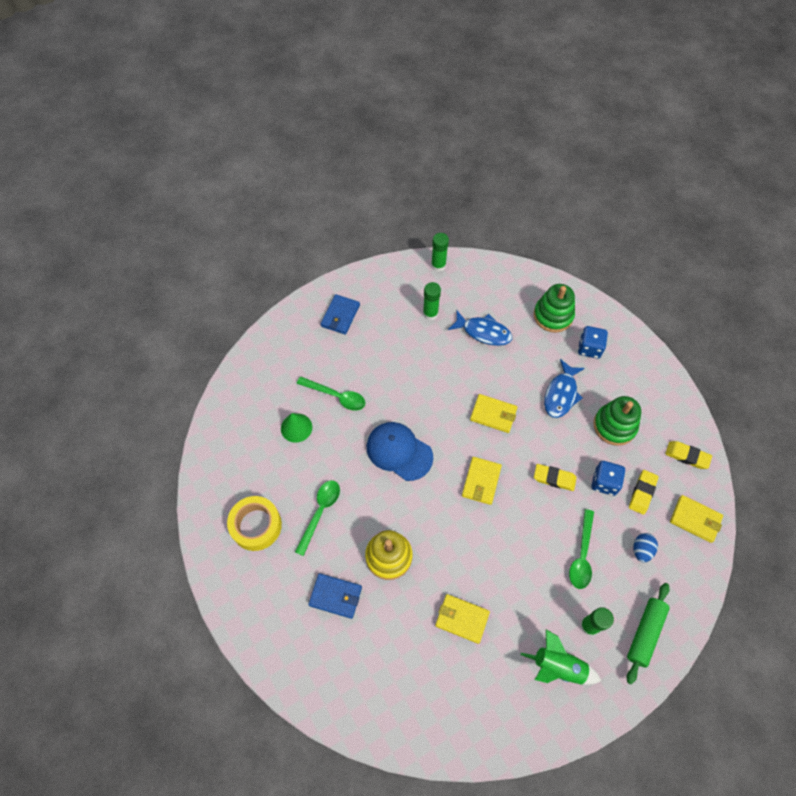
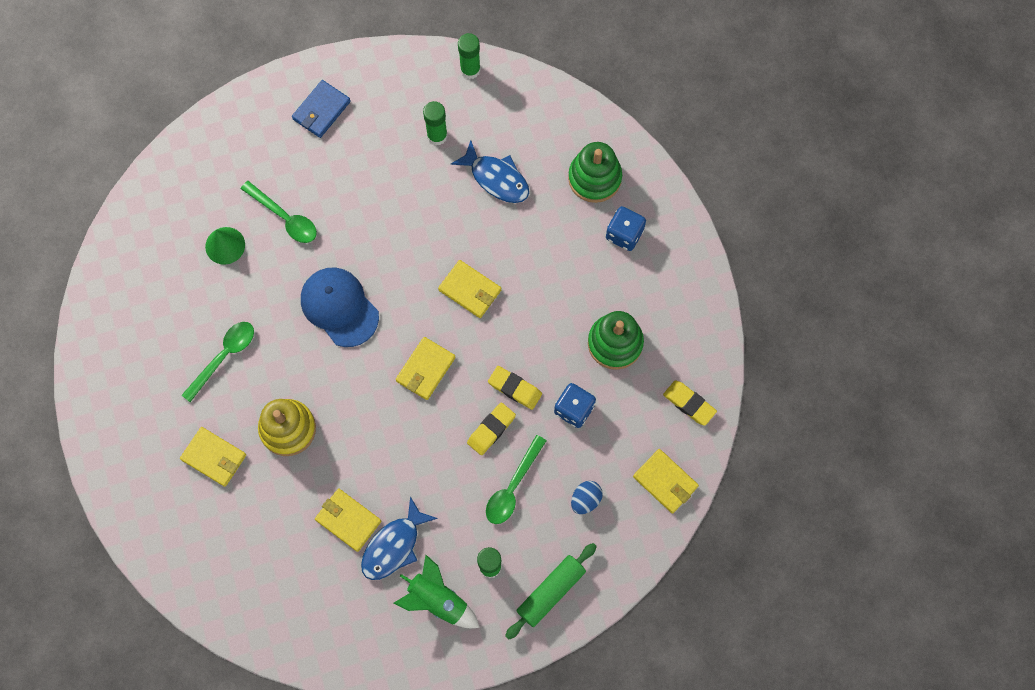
camera: 15 degrees right, 10 degrees up
yellow tape [227,496,282,551] -> none
blue wallet [308,573,362,619] -> yellow wallet [180,427,246,487]
blue fish [544,359,585,418] -> blue fish moved to [361,496,438,580]
yellow eraser [629,470,658,515] -> yellow eraser moved to [467,403,516,455]

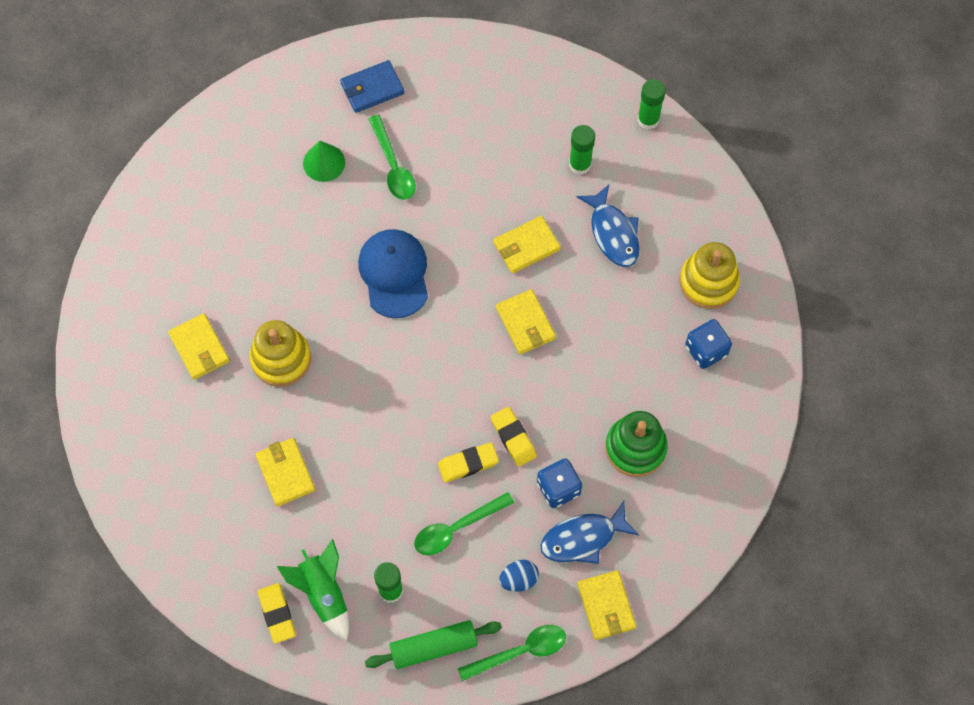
camera: 30 degrees right, 5 degrees down
green spoon [182,322,254,402] -> green spoon moved to [458,625,566,681]
blue wallet [292,80,351,138] -> blue wallet moved to [340,60,404,113]
blue fish [361,496,438,580] -> blue fish moved to [541,501,639,564]
yellow wallet [396,337,456,400] -> yellow wallet moved to [494,216,561,274]
green stacking toy [568,142,622,203] -> yellow stacking toy [679,242,740,309]
yellow eraser [663,380,717,426] -> yellow eraser moved to [258,583,296,644]

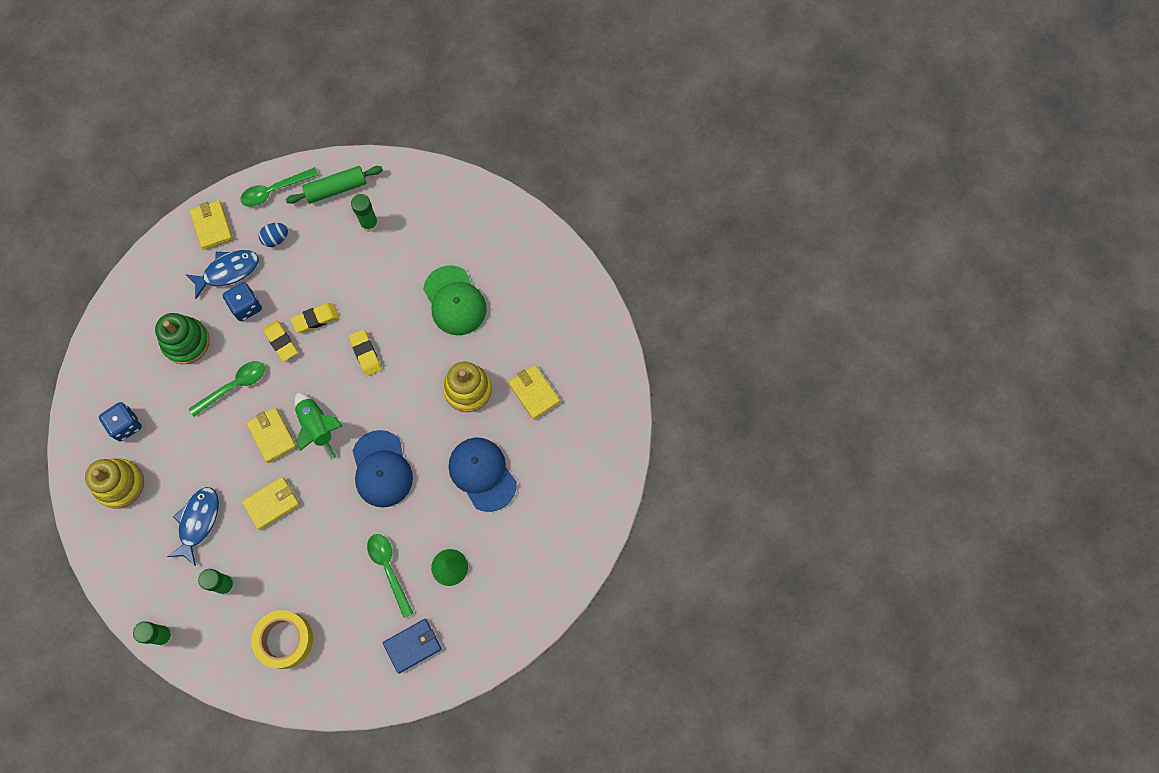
camera: 175 degrees right, 5 degrees up
yellow wallet [255,438,316,507] -> green cap [423,265,487,335]
yellow eraser [258,583,296,644] -> yellow eraser moved to [349,329,382,376]
green rocket [276,539,349,641] -> green rocket moved to [295,392,342,458]
green spoon [414,492,514,555] -> green spoon moved to [189,361,265,417]
blue fish [577,184,639,267] -> blue fish turned 45 degrees clockwise [167,487,219,566]
none -> yellow tape [251,610,313,669]
none -> blue cap [449,437,517,512]

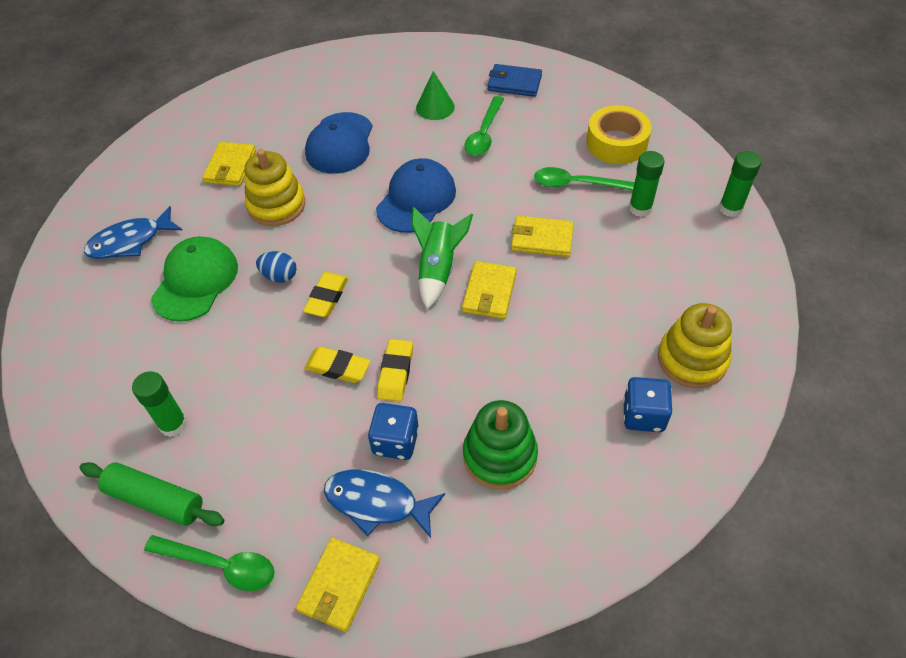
camera: 135 degrees left, 20 degrees down
blue fish [167,487,219,566] -> blue fish moved to [84,206,182,259]
green spoon [189,361,265,417] -> green spoon moved to [534,167,635,191]
blue egg [259,223,288,247] -> blue egg moved to [256,251,296,283]

